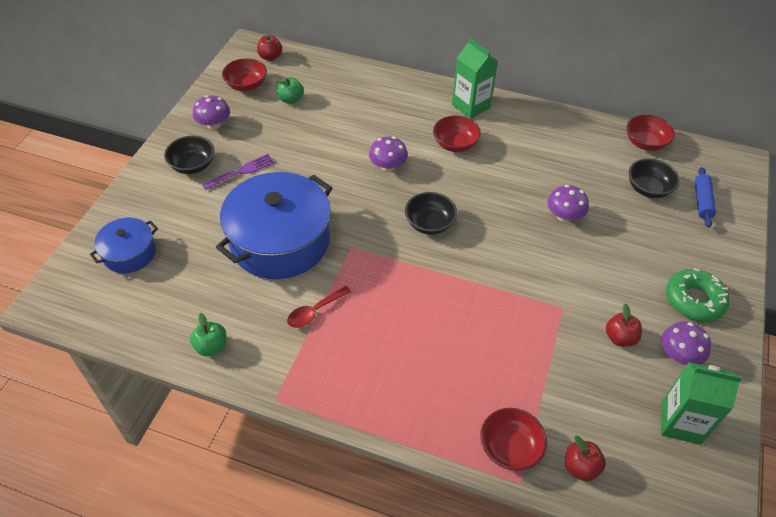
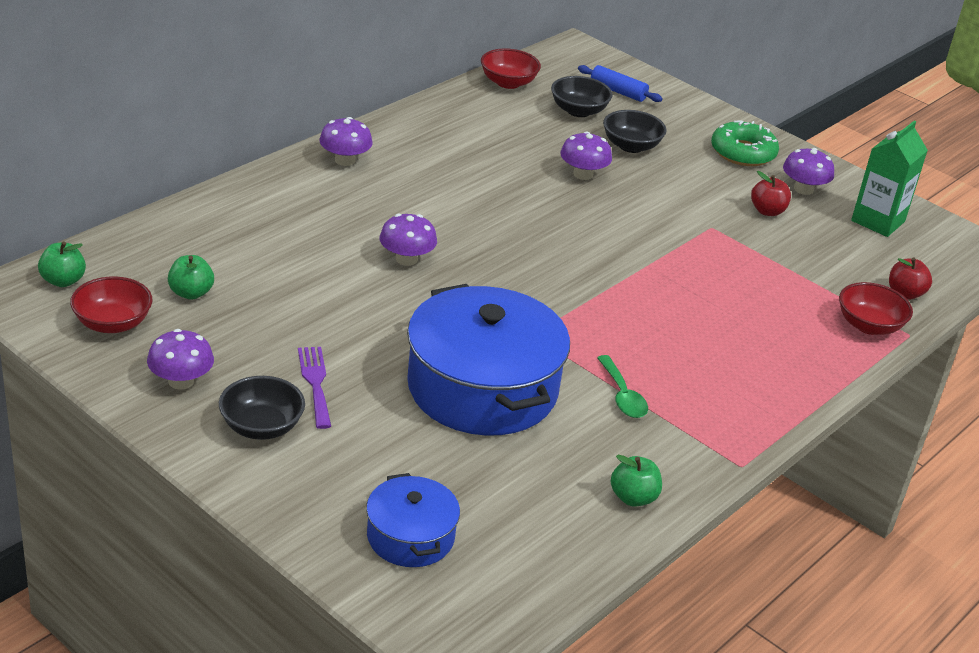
camera: 70 degrees left, 15 degrees down
red apple [257,35,282,61] -> green apple [38,241,86,287]
red spoon [287,286,351,328] -> green spoon [597,355,648,418]
black bowl [405,192,457,235] -> black bowl moved to [603,110,667,153]
red bowl [433,116,481,152] -> none
green carton [452,38,498,119] -> purple mushroom [319,117,373,166]

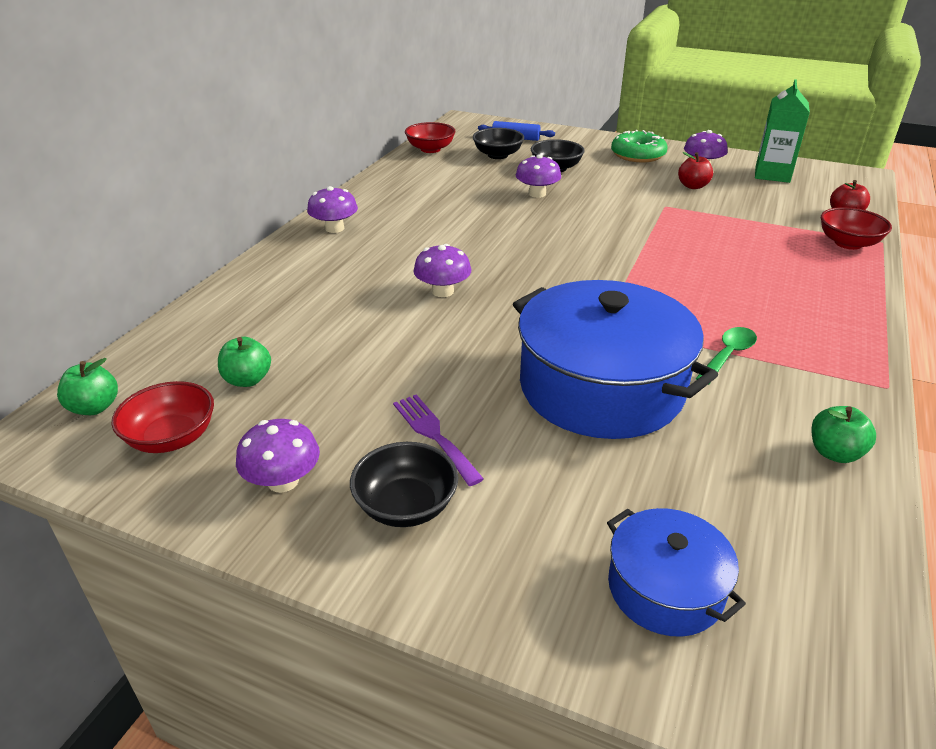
camera: 15 degrees left, 0 degrees up
green spoon [597,355,648,418] -> green spoon turned 105 degrees counterclockwise [695,327,757,385]

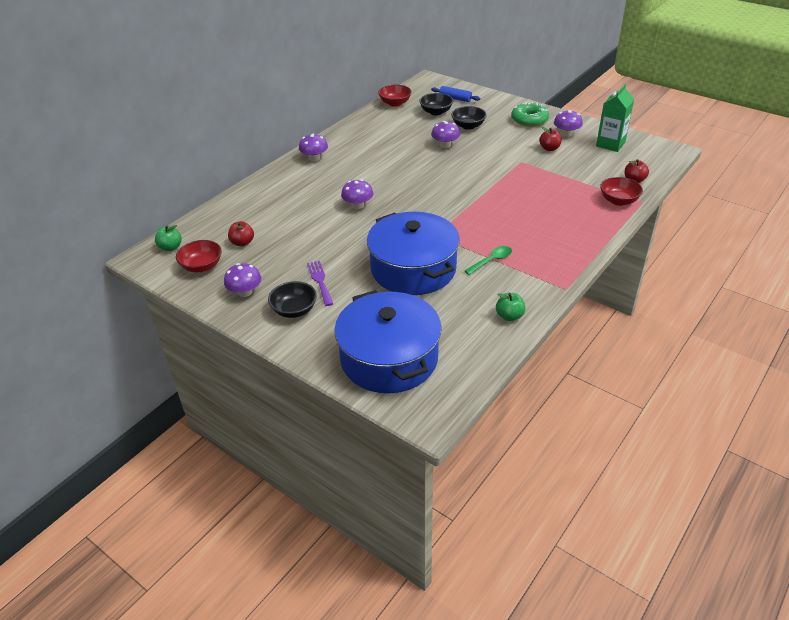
camera: 15 degrees right, 5 degrees up
green apple [218,337,271,387] -> red apple [228,221,254,247]
blue pot [607,508,746,637] -> blue pot [334,290,442,393], size x1.94

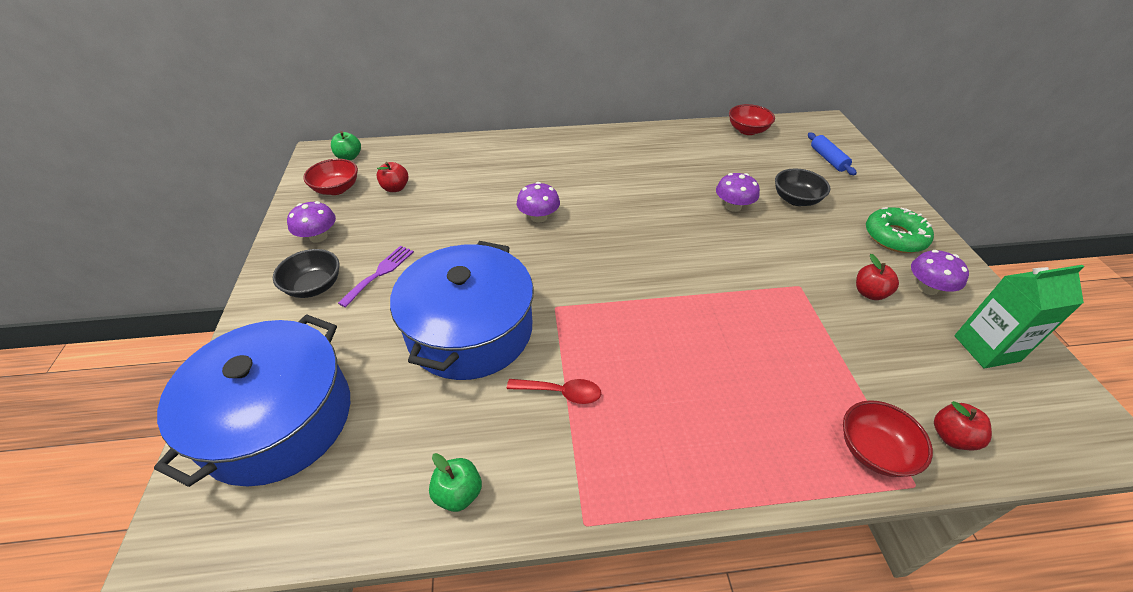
camera: 45 degrees right, 5 degrees up
purple mushroom [299,134,328,161] -> none
black bowl [419,93,453,115] -> none
green spoon [465,246,512,275] -> red spoon [507,379,601,404]

